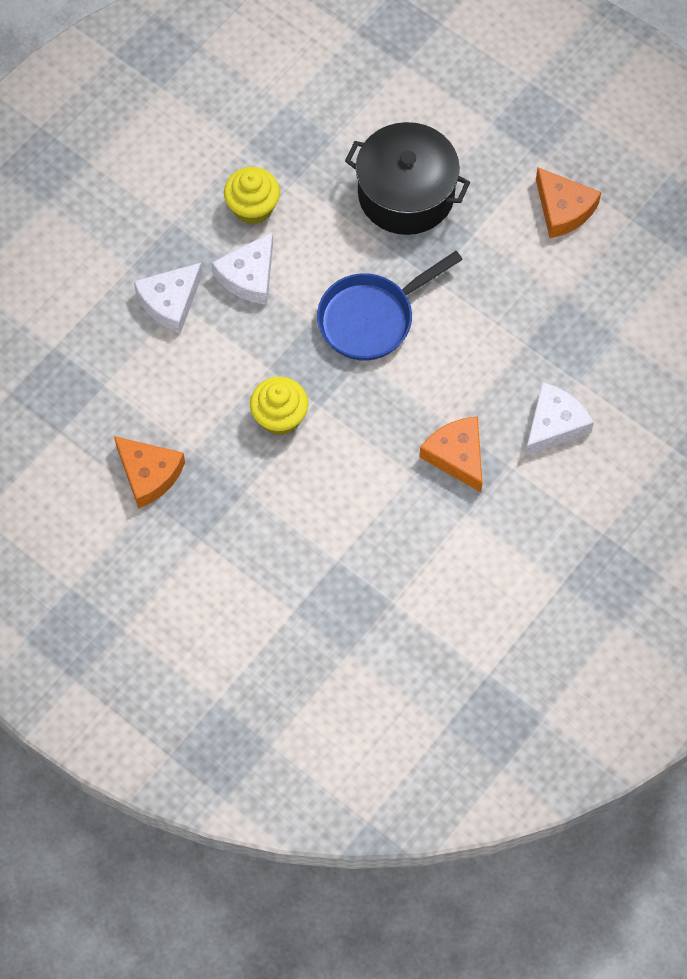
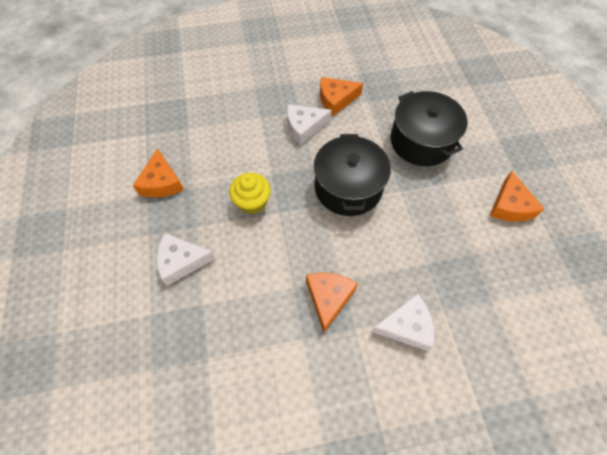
camera: 40 degrees right, 5 degrees down
white cheese [134,263,203,333] -> white cheese moved to [157,233,215,286]
yellow cupcake [224,167,280,225] -> orange cheese [320,77,363,116]
blue pan [317,251,463,361] -> black pot [314,134,391,216]

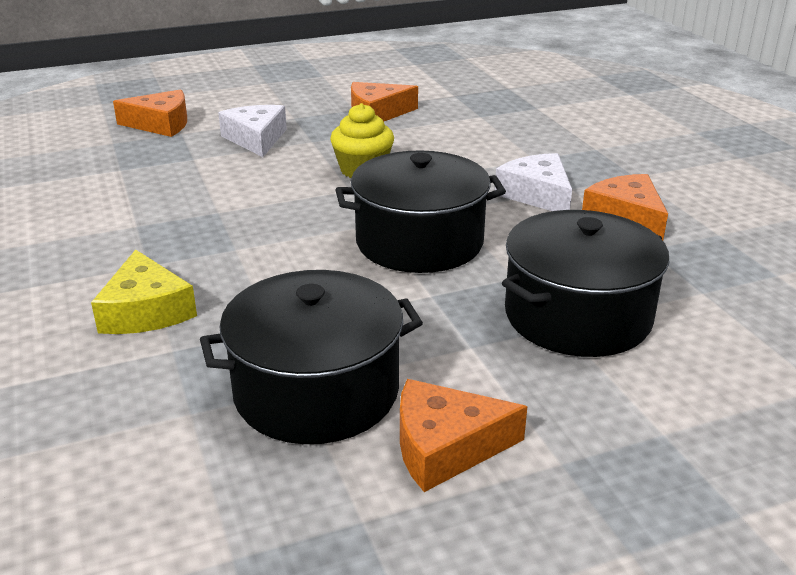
camera: 80 degrees right, 30 degrees down
orange cheese [306,273,358,333] -> orange cheese moved to [113,89,187,137]
white cheese [371,294,434,351] -> yellow cheese [91,249,197,334]
none -> black pot [200,270,423,444]

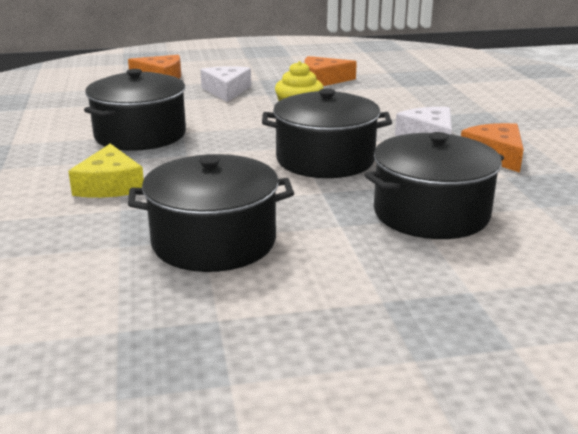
camera: 10 degrees right, 5 degrees down
orange cheese [400,379,528,492] -> none
none -> black pot [84,69,186,151]

